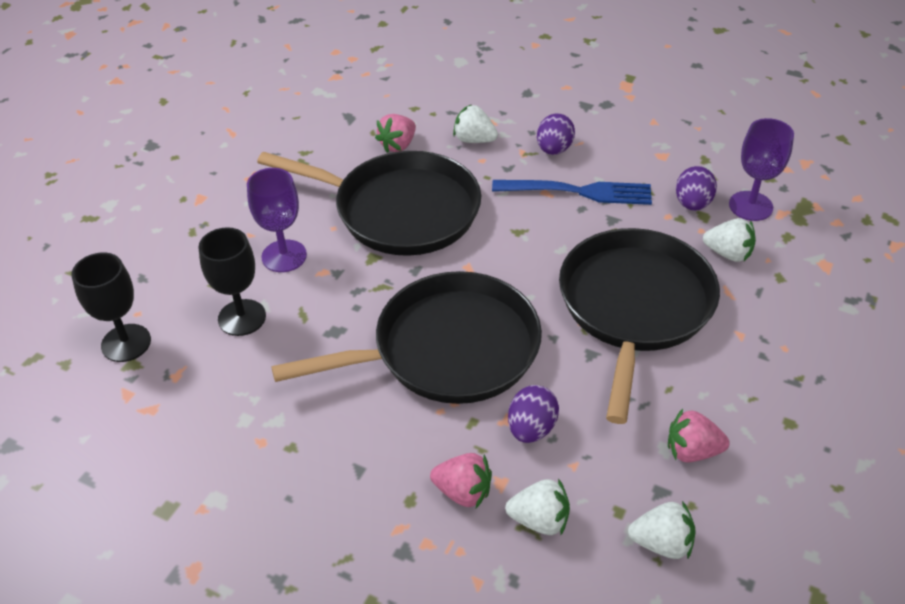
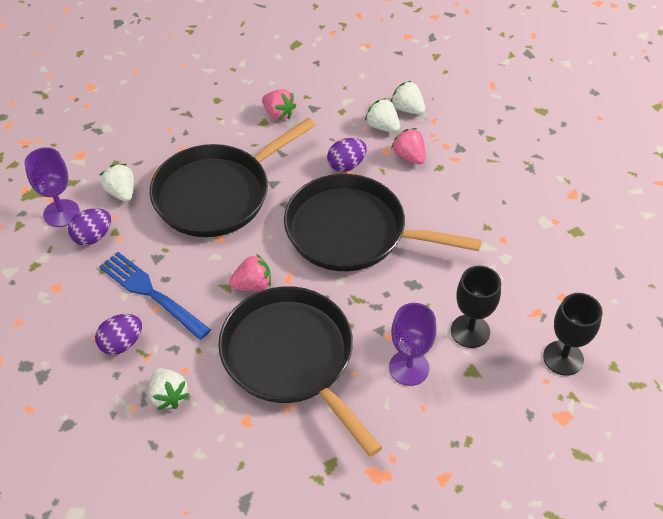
camera: 145 degrees left, 5 degrees up
pink strawberry [375,114,416,153] -> pink strawberry moved to [229,254,271,291]
white strawberry [628,501,696,559] -> white strawberry moved to [391,81,425,114]

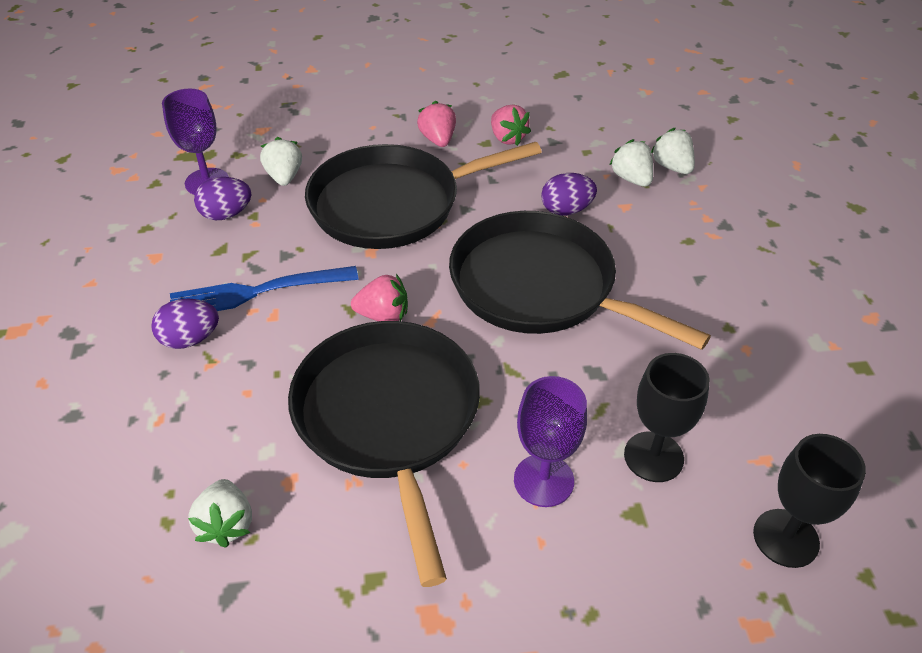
camera: 20 degrees right, 5 degrees down
blue fork [99,252,211,340] -> blue fork turned 75 degrees counterclockwise [170,266,359,311]
white strawberry [148,368,190,410] -> white strawberry moved to [188,479,252,548]
pink strawberry [391,128,426,164] -> pink strawberry moved to [417,101,456,147]

